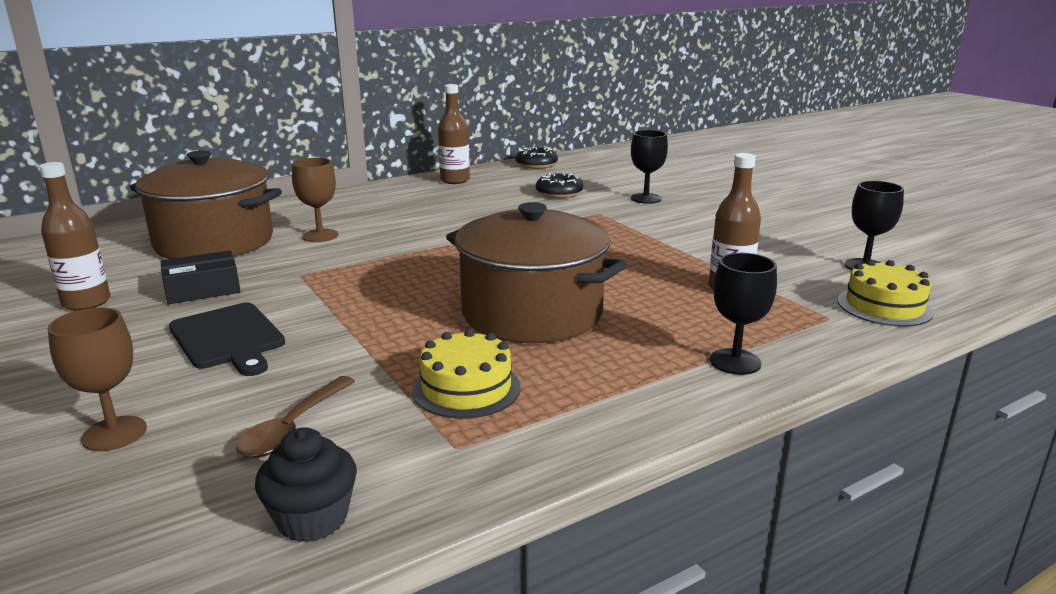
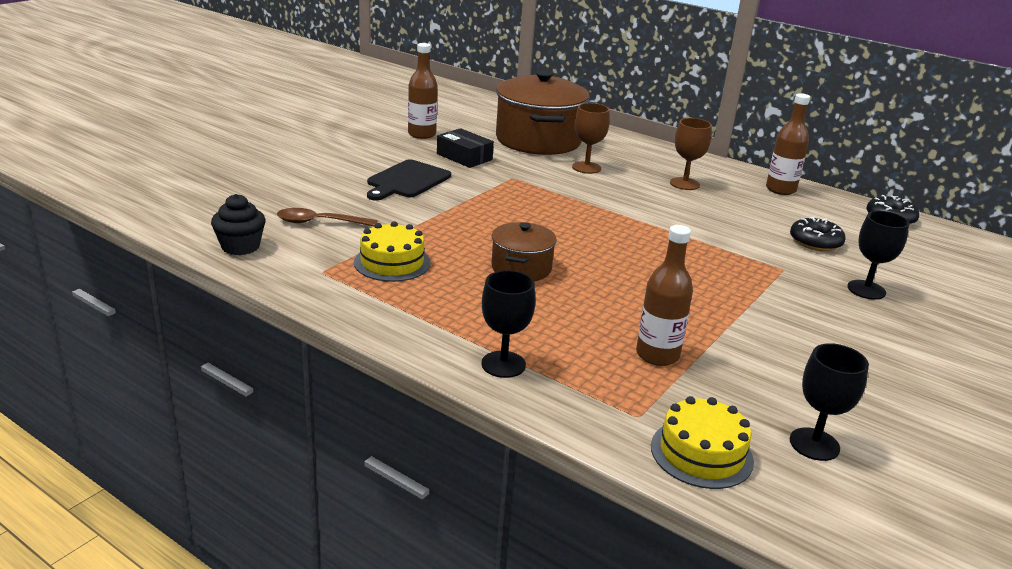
camera: 65 degrees right, 5 degrees up
brown goblet [48,307,147,451] -> brown goblet moved to [670,118,712,190]
brown pot [446,202,627,343] -> brown pot [491,222,557,281], size x0.52

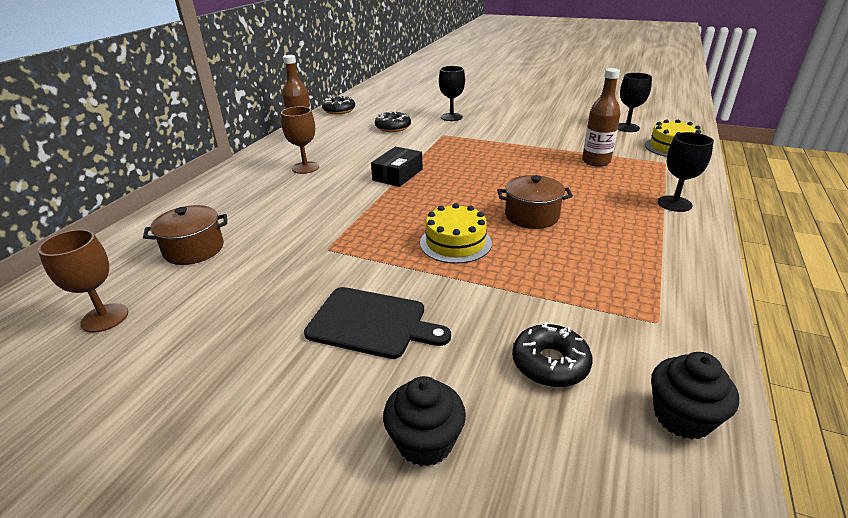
camera: 100 degrees left, 5 degrees up
brown spoon [277,208,377,226] -> black donut [512,322,593,387]
yellow cake [354,221,431,282] -> yellow cake moved to [420,203,492,264]
brown bottle [408,43,438,139] -> none
black box [437,128,494,168] -> black box moved to [371,147,423,187]
brown pot [496,70,590,155] -> brown pot [143,205,227,265], size x0.52
brown goblet [572,103,610,174] -> brown goblet moved to [38,229,128,333]
none -> black cupcake [383,376,466,467]

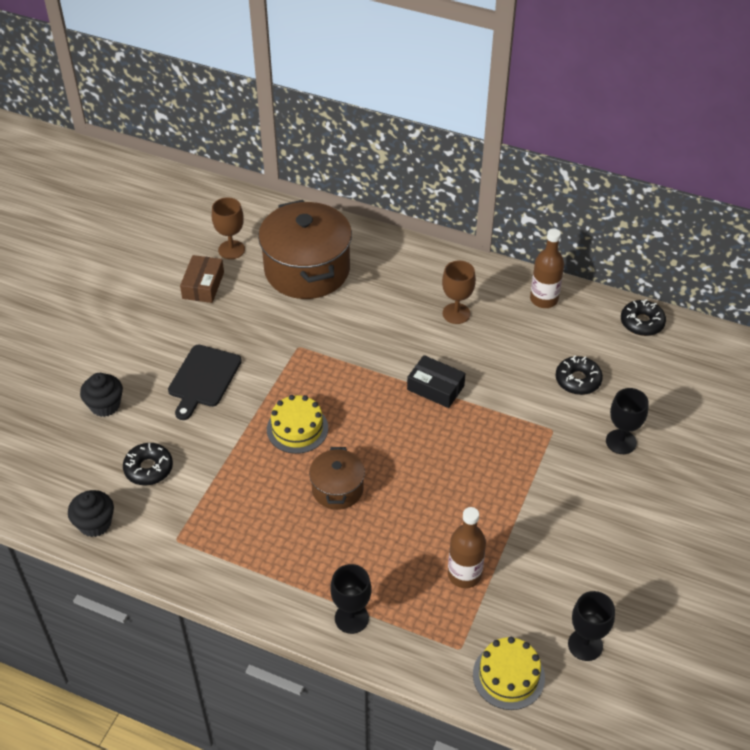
camera: 90 degrees right, 15 degrees up
brown pot [143,205,227,265] -> brown pot [258,200,352,299], size x1.94
none -> brown box [180,255,224,303]

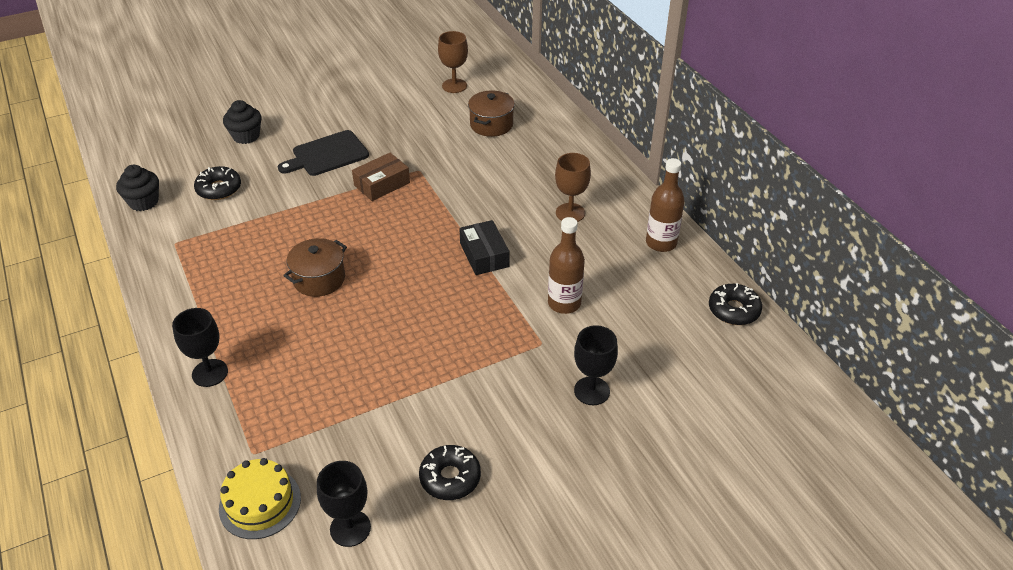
camera: 40 degrees right, 5 degrees down
brown box [180,255,224,303] -> brown box moved to [352,153,410,201]
brown pot [258,200,352,299] -> brown pot [468,90,515,137], size x0.52
yellow cake [267,395,328,454] -> none
brown bottle [448,507,486,588] -> brown bottle moved to [548,217,585,314]
black donut [556,356,603,395] -> black donut moved to [419,445,481,500]

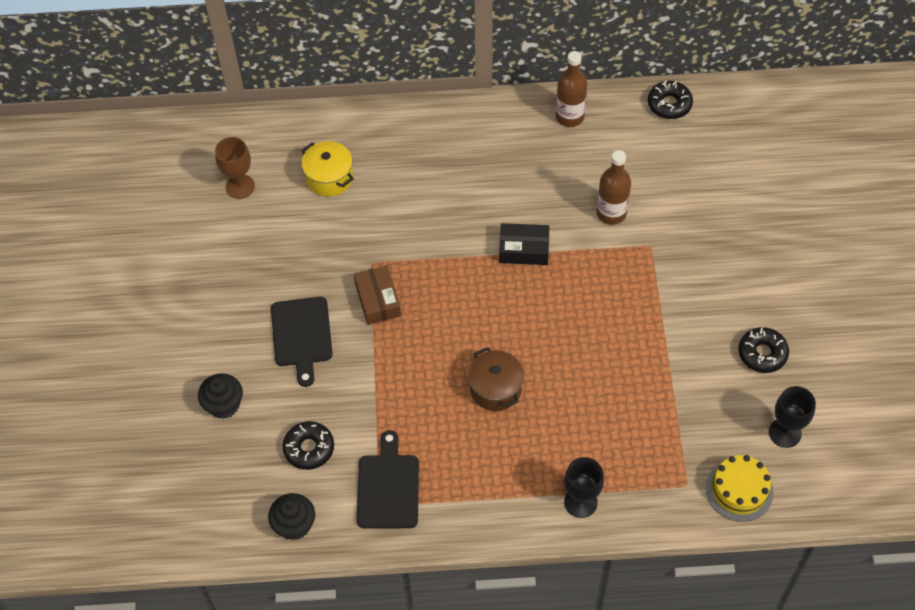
camera: 65 degrees left, 15 degrees up
brown pot [468,90,515,137] -> yellow pot [301,141,354,197]
brown goblet [555,153,591,222] -> none
black goblet [574,325,618,405] -> none
none -> black cutting board [357,430,419,529]

